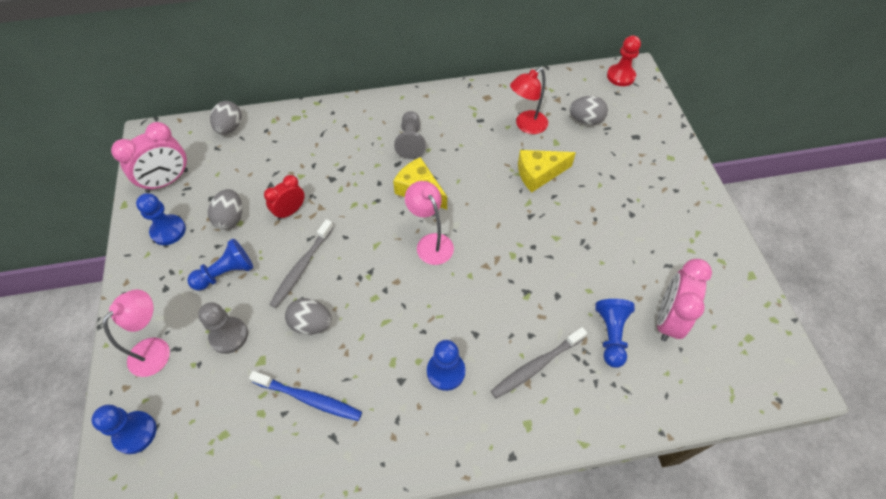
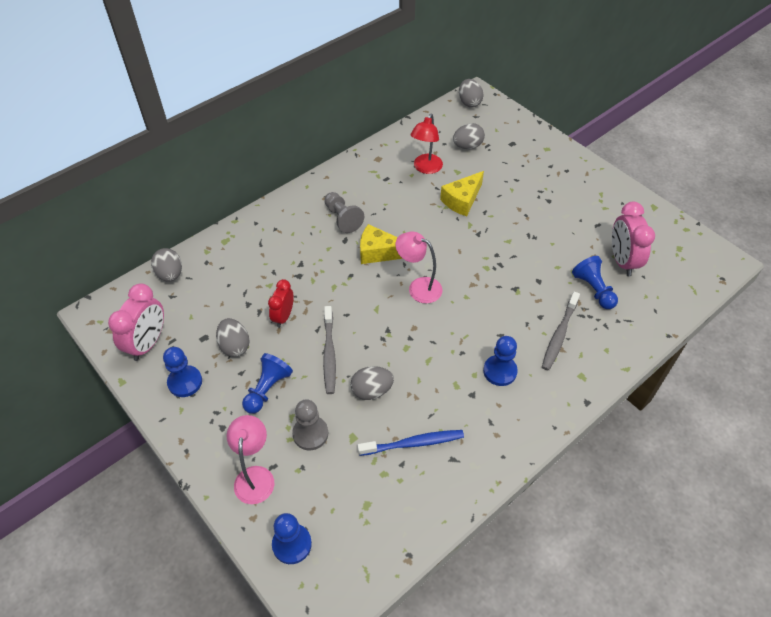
camera: 30 degrees left, 5 degrees down
red pawn [607,35,641,86] -> grey egg [459,79,484,107]

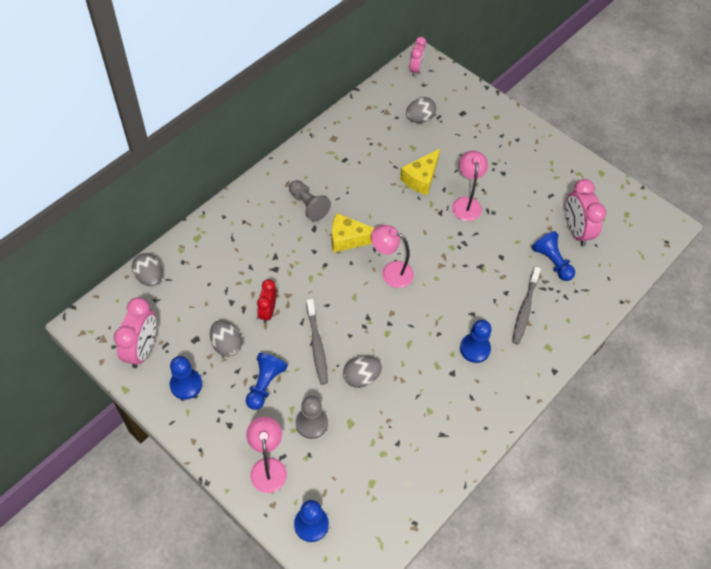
camera: 10 degrees left, 5 degrees up
blue toothbrush [357,430,464,456] -> none
red lamp [411,114,443,174] -> none
grey egg [459,79,484,107] -> pink clock [409,37,426,77]
none -> pink lamp [452,151,488,221]

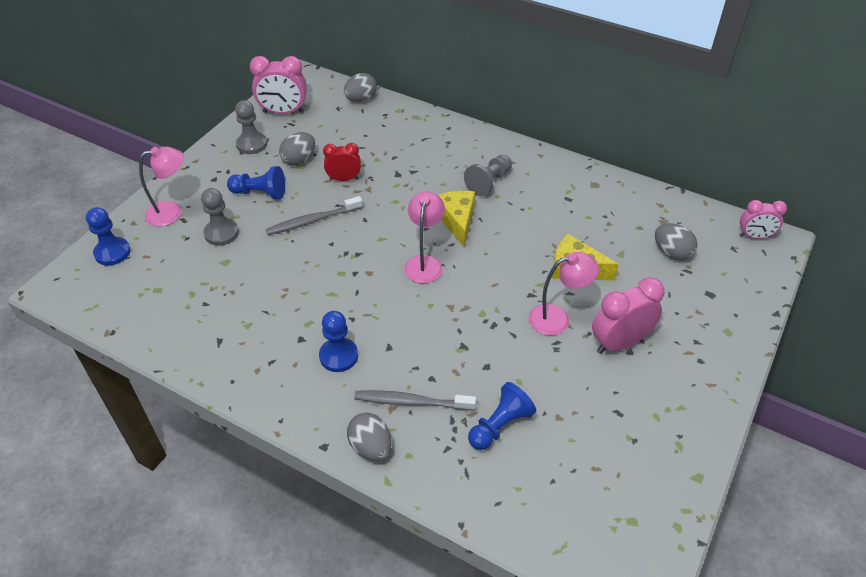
camera: 80 degrees right, 10 degrees down
blue pawn [170,356,202,400] -> grey pawn [235,100,267,154]
grey egg [343,356,382,388] -> grey egg moved to [347,413,392,461]
pink clock [565,179,606,246] -> pink clock moved to [592,277,665,354]

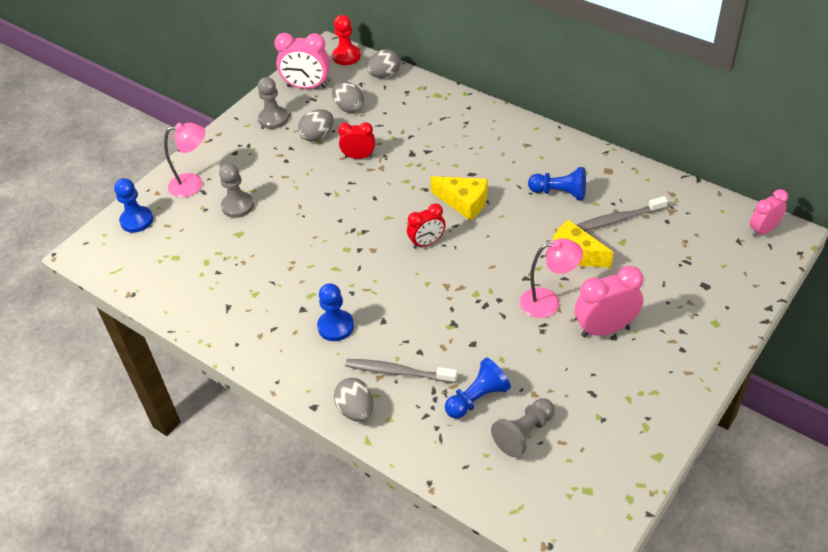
camera: 10 degrees right, 0 degrees up
blue pawn [227,166,285,199] -> blue pawn moved to [528,167,586,200]
grey toothbrush [266,196,363,235] -> grey toothbrush moved to [577,196,668,231]
pink lamp [404,191,445,283] -> red clock [407,203,446,249]
yellow cheese [438,191,475,247] -> yellow cheese turned 120 degrees clockwise [430,176,488,221]
grey pawn [464,155,512,196] -> grey pawn moved to [491,398,555,458]
grey egg [655,223,697,260] -> grey egg moved to [332,81,364,113]
pink clock [739,200,787,239] -> pink clock turned 135 degrees clockwise [750,189,788,237]
none -> red pawn [332,15,361,65]

